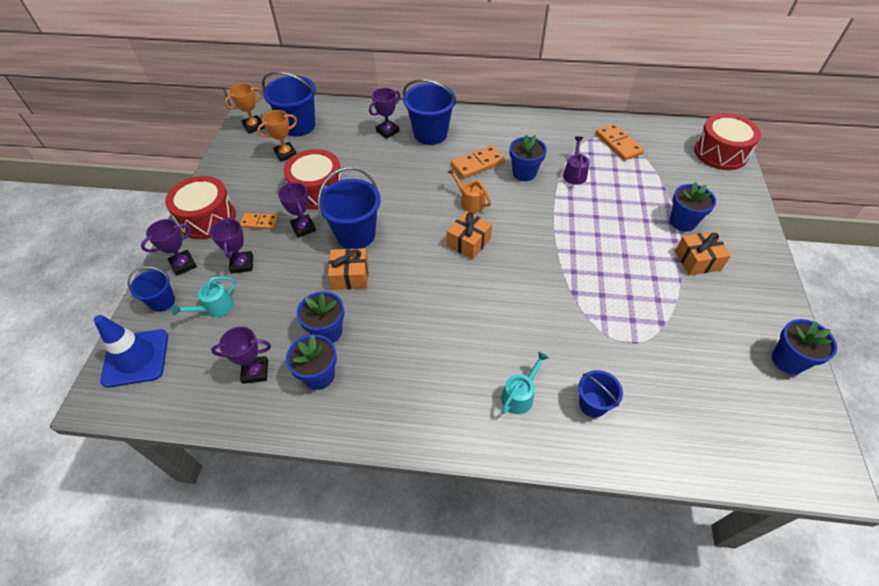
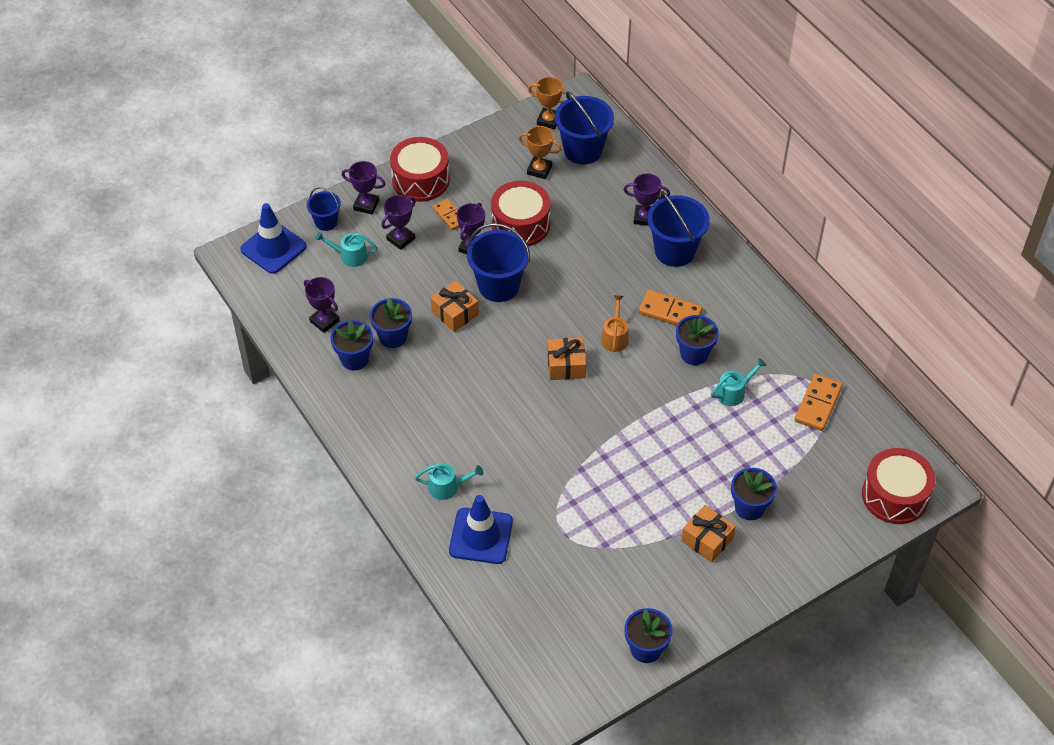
camera: 50 degrees right, 0 degrees up
purple watering can [563,136,590,185] -> turquoise watering can [711,358,767,406]
blue bucket [578,370,623,418] -> blue traffic cone [449,495,513,564]

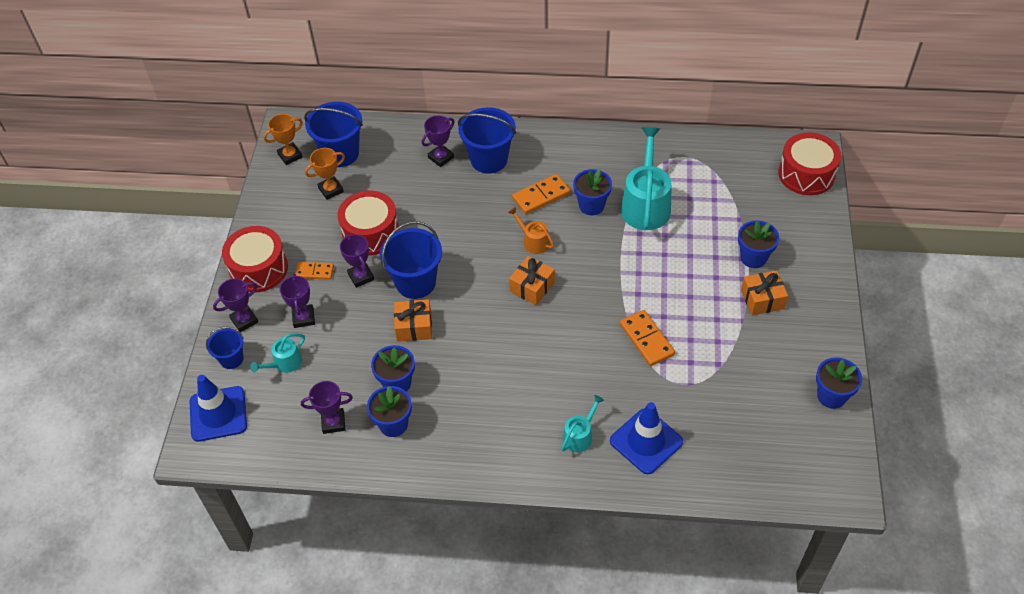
camera: 50 degrees left, 0 degrees up
turquoise watering can [711,358,767,406] -> turquoise watering can [621,127,672,230], size x1.98
orange domino [794,374,843,431] -> orange domino moved to [620,310,675,366]

